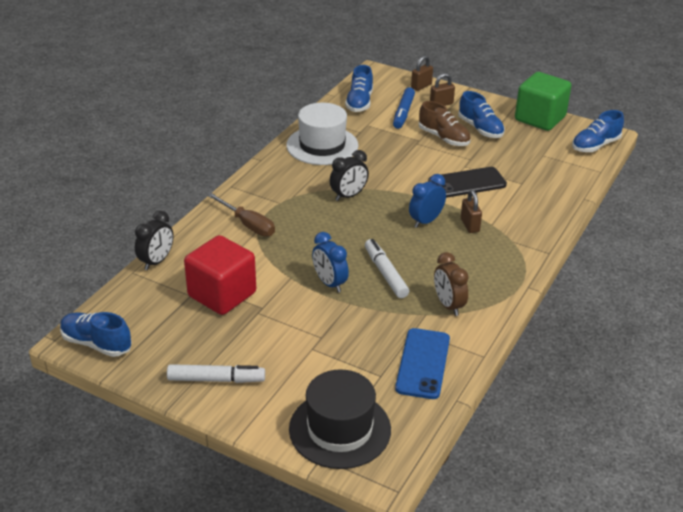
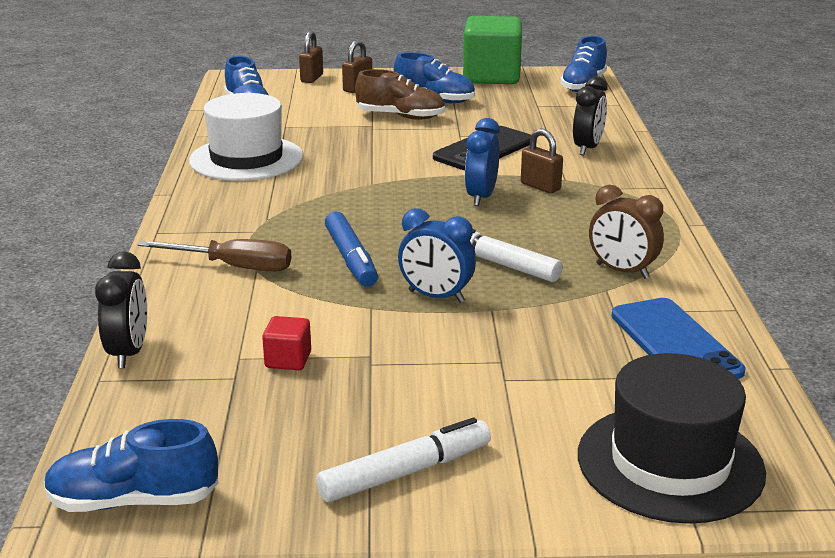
camera: 30 degrees left, 10 degrees down
red cube [184,235,256,315] -> red cube [262,316,311,370], size x0.42
black clock [330,150,369,201] -> black clock moved to [573,76,608,156]
blue marker [393,87,415,129] -> blue marker moved to [325,211,378,287]

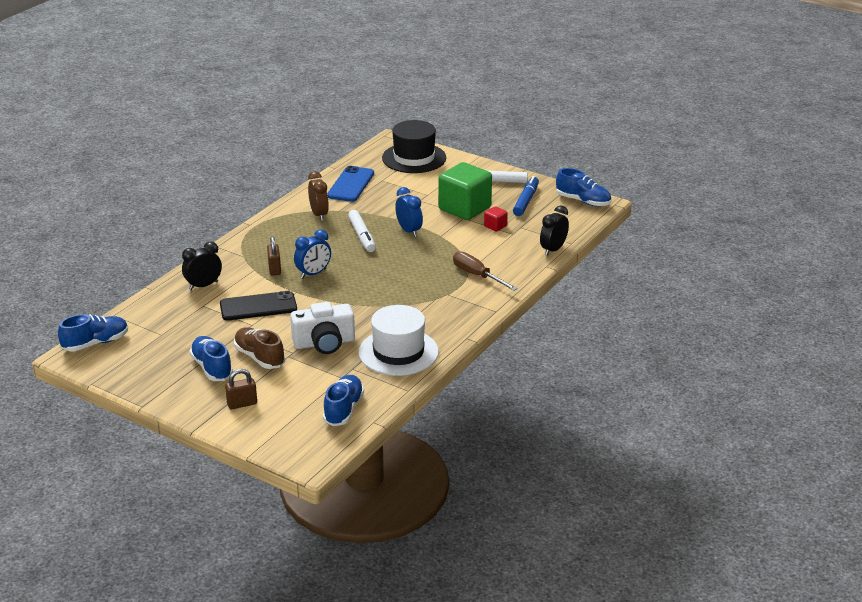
camera: 145 degrees left, 5 degrees up
brown padlock [299,31,323,83] -> none
blue marker [325,211,378,287] -> blue marker moved to [513,176,539,216]
green cube [463,16,522,84] -> green cube moved to [438,162,492,220]
none -> white camera [290,302,355,354]

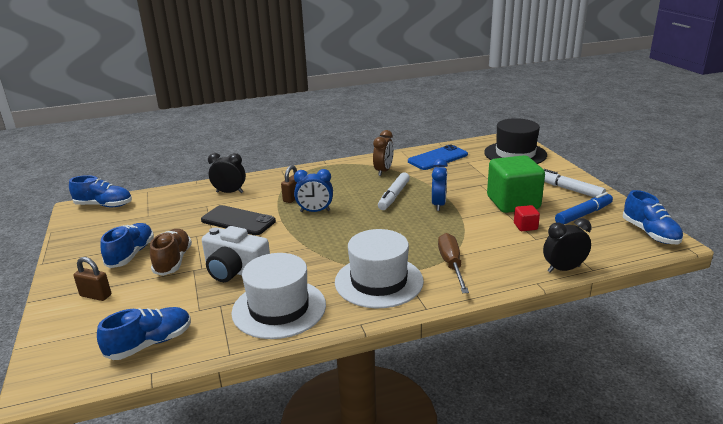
camera: 40 degrees right, 5 degrees down
none -> white hat [335,229,424,308]

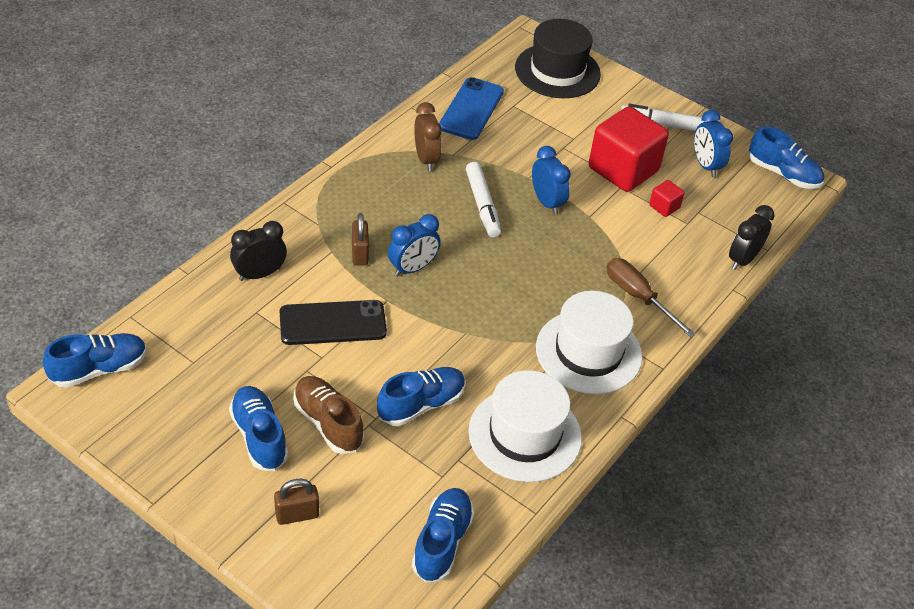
camera: 40 degrees left, 20 degrees up
white camera [202,226,270,282] -> blue shoe [377,367,466,426]
green cube [487,155,545,213] -> red cube [589,106,669,192]
blue marker [555,192,613,224] -> blue clock [694,110,733,177]

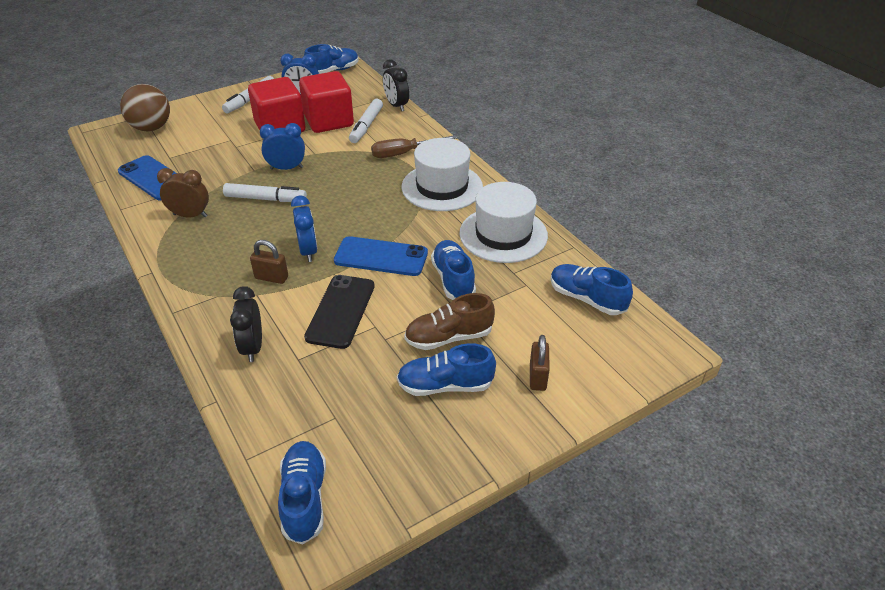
camera: 65 degrees left, 5 degrees down
black hat [515,19,601,98] -> brown ball [120,84,170,131]
red cube [649,180,685,217] -> red cube [299,71,354,133], size x2.35
none -> blue phone [334,236,428,276]
none -> white marker [349,99,383,143]

